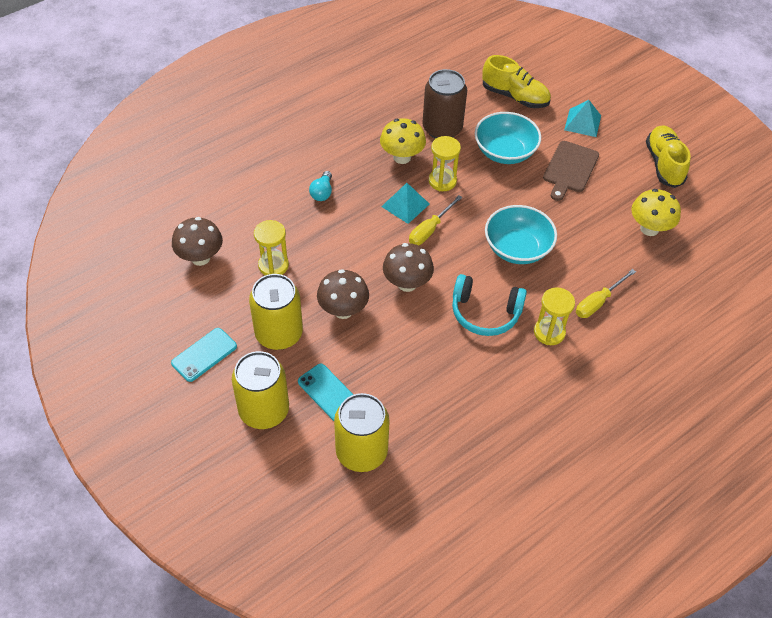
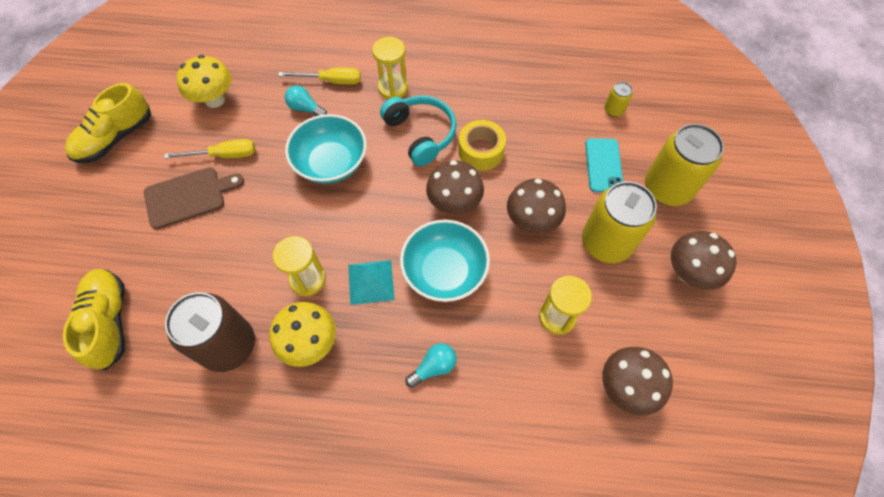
camera: 135 degrees left, 10 degrees up
turquoise phone [171,328,237,382] -> brown mushroom [671,231,736,290]
yellow can [334,393,390,472] -> yellow can [604,82,633,117], size x0.44
yellow screwdriver [409,195,462,246] -> yellow screwdriver moved to [164,139,255,159]
turquoise bowl [475,112,541,164] -> turquoise bowl moved to [400,220,490,302]
turquoise pyramid [564,100,601,137] -> none
none -> turquoise light bulb [285,85,327,116]
none -> yellow tape [458,120,506,171]

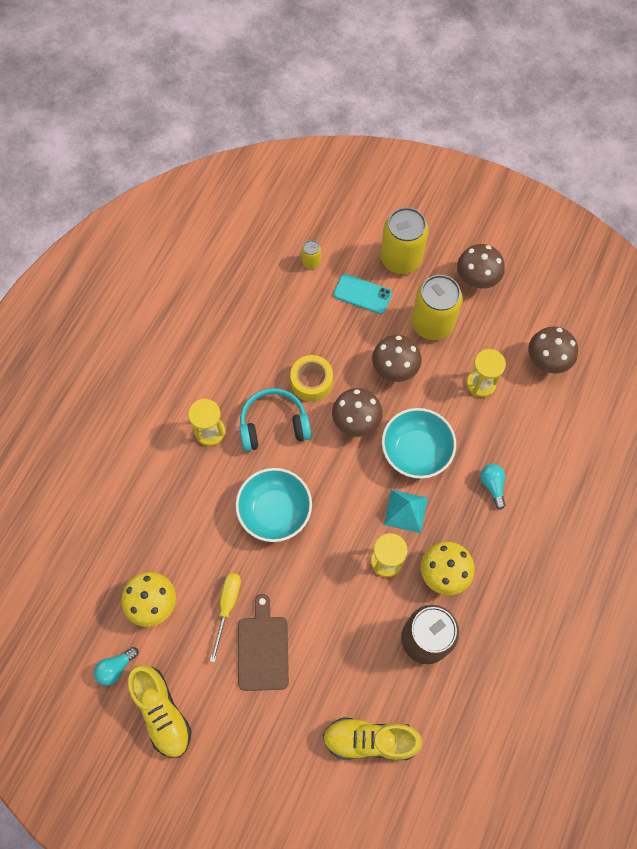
camera: 70 degrees left, 5 degrees up
yellow screwdriver [278,67,361,85] -> none
turquoise light bulb [285,85,327,116] -> turquoise light bulb moved to [94,647,138,686]

